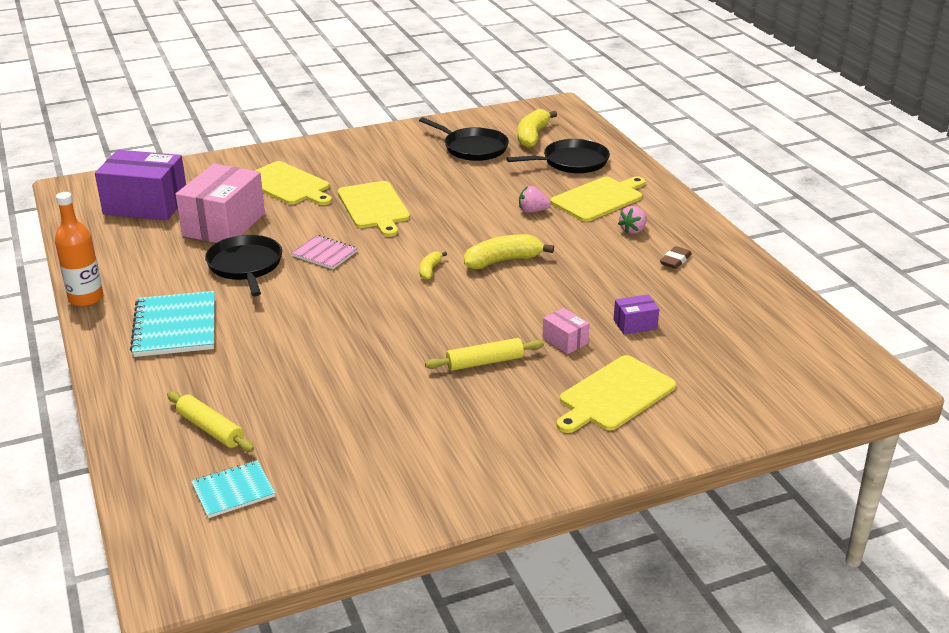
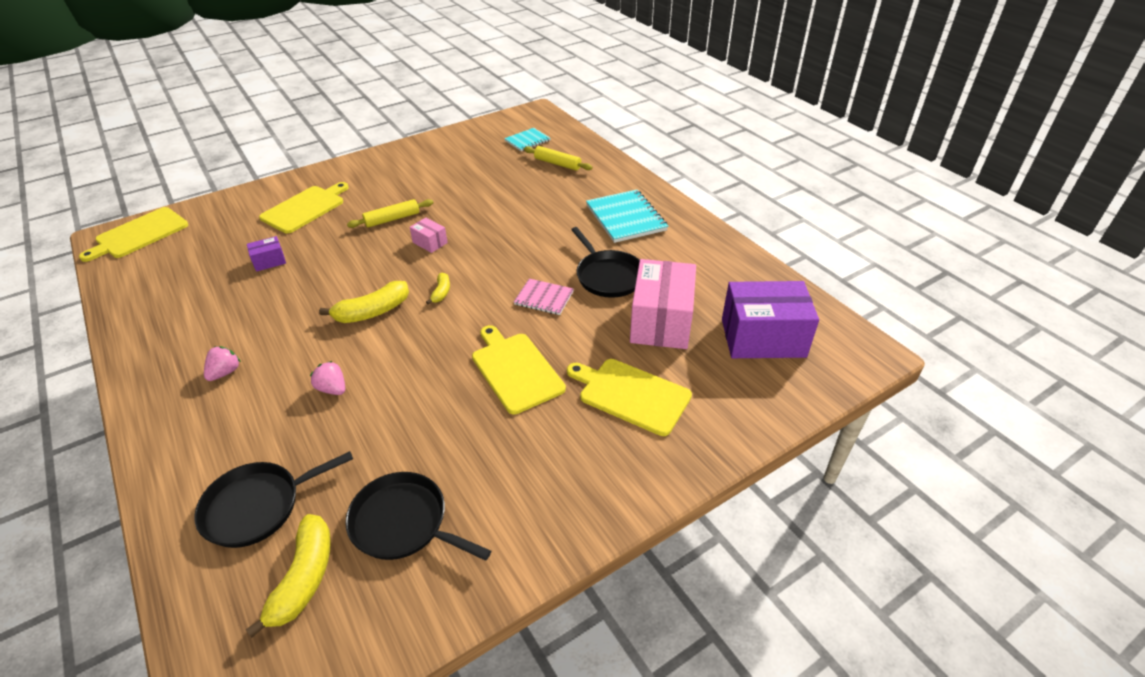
camera: 170 degrees right, 10 degrees up
orange bottle [55,192,103,307] -> none
pink strawberry [519,186,551,213] -> pink strawberry turned 135 degrees counterclockwise [310,361,345,395]
pink box [542,308,589,354] -> pink box moved to [410,218,448,253]
yellow cutting board [550,176,646,222] -> yellow cutting board moved to [79,207,188,262]
brown eraser [660,246,692,269] -> none

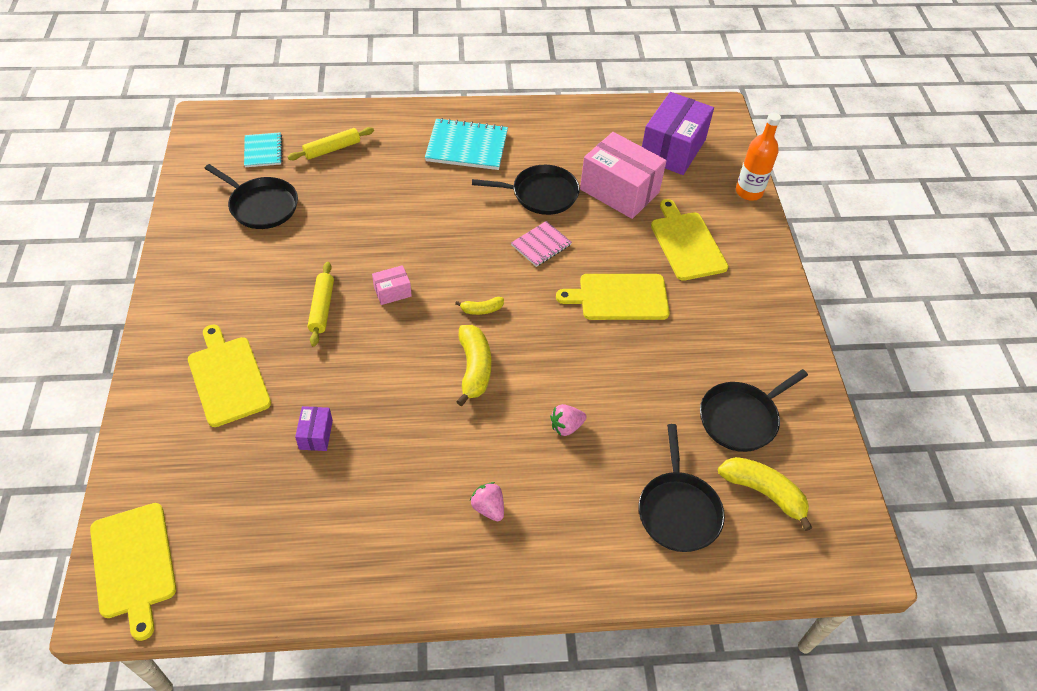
camera: 65 degrees left, 10 degrees up
yellow banana [426,273,450,304] -> yellow banana turned 135 degrees clockwise [455,297,504,315]
yellow cutting board [567,359,692,436] -> yellow cutting board turned 105 degrees clockwise [651,199,728,281]
none -> black pan [204,164,298,229]
none -> orange bottle [736,113,781,201]

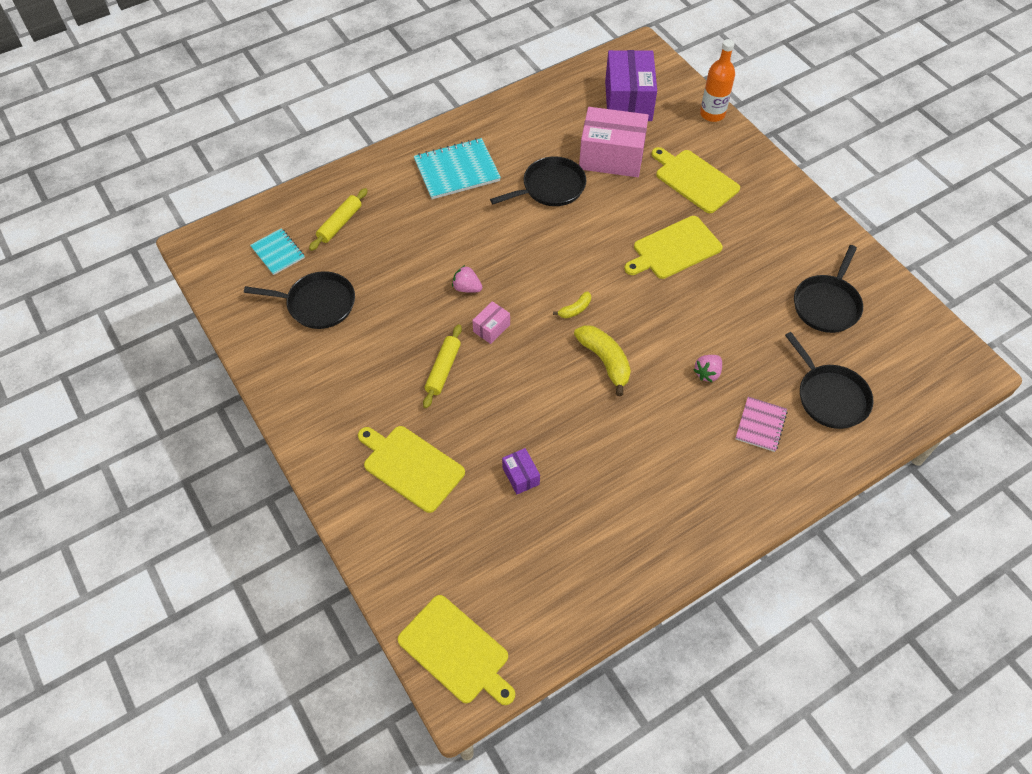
camera: 25 degrees left, 5 degrees up
yellow rolling pin [308,262,334,347] -> yellow rolling pin turned 45 degrees clockwise [423,324,462,408]
pink strawberry [470,482,504,521] -> pink strawberry moved to [452,265,482,293]
pink notebook [511,221,572,267] -> pink notebook moved to [735,397,788,452]
yellow banana [718,457,813,531] -> none

